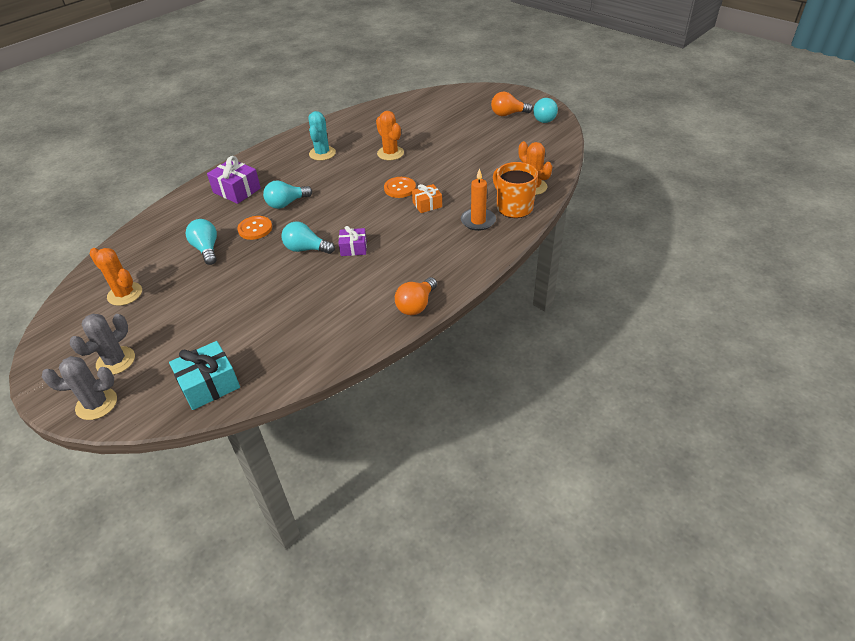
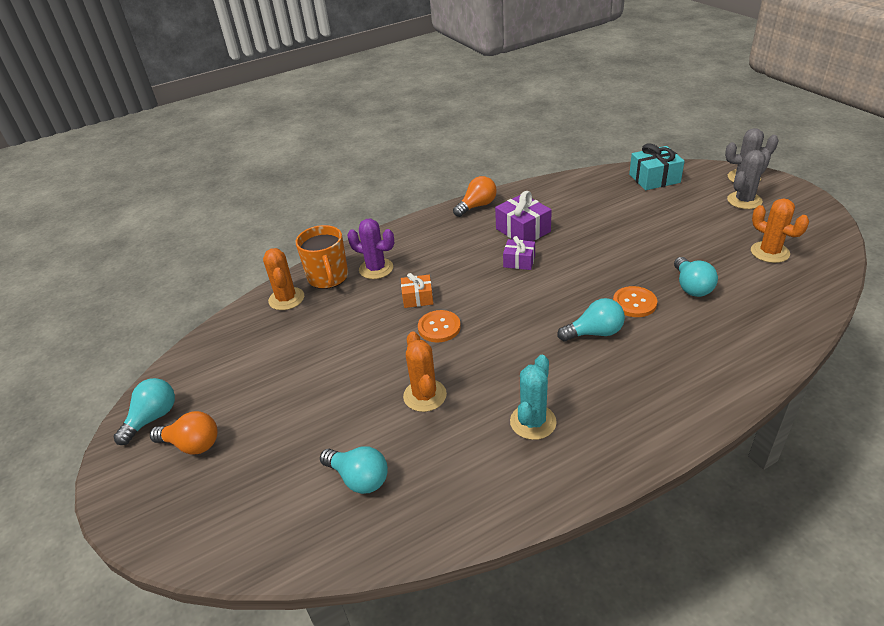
camera: 160 degrees left, 5 degrees down
purple gift [207,156,261,204] -> purple gift moved to [495,191,552,241]
turquoise light bulb [282,222,335,254] -> turquoise light bulb moved to [320,447,388,494]
orange candle [461,168,496,231] -> purple cactus [347,219,394,279]

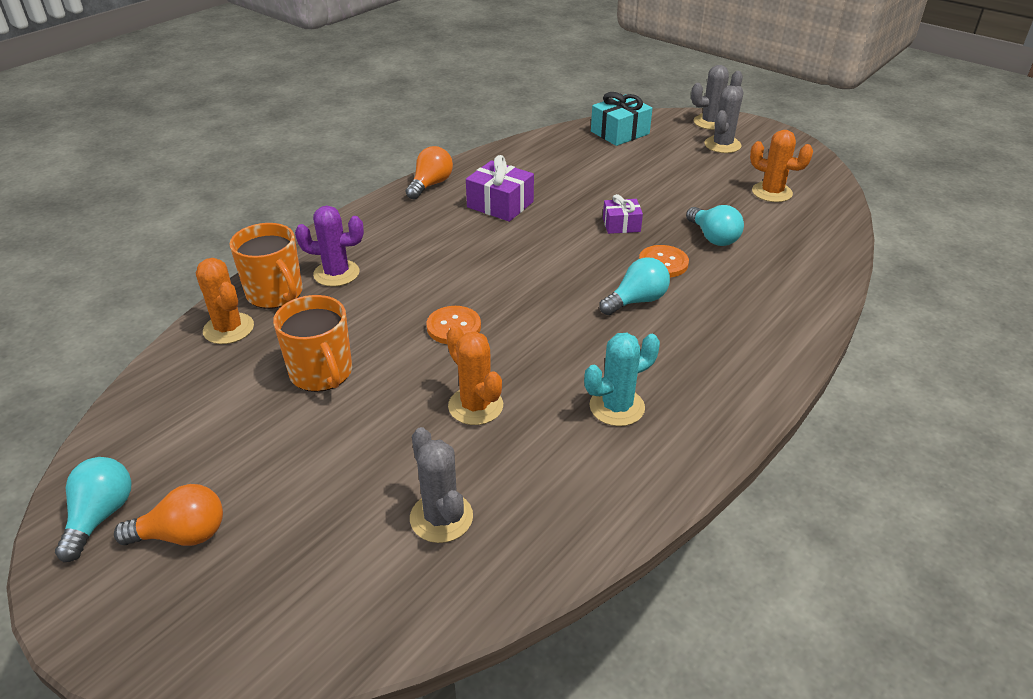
camera: 25 degrees left, 0 degrees up
turquoise light bulb [320,447,388,494] -> grey cactus [410,427,473,543]
orange gift [401,273,433,308] -> none
purple gift [503,236,535,270] -> purple gift moved to [603,194,643,234]
turquoise cactus [510,355,557,440] -> turquoise cactus turned 60 degrees clockwise [584,333,660,426]
none -> orange mug [273,295,352,392]

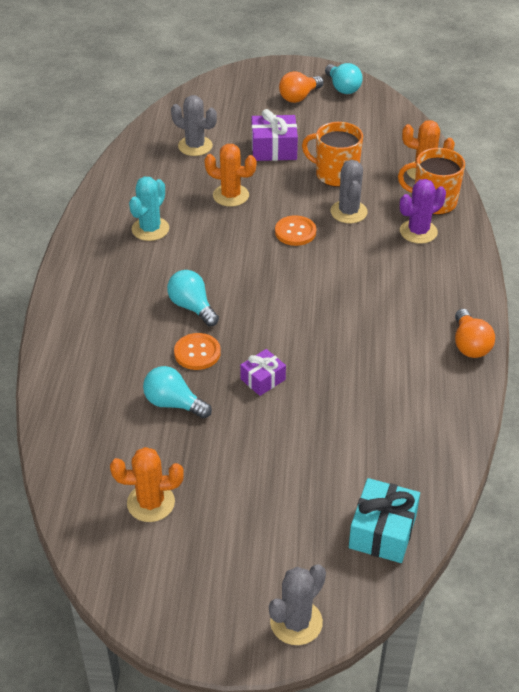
camera: 145 degrees right, 5 degrees up
purple gift [466,155,534,222] -> purple gift moved to [252,109,298,161]
turquoise light bulb [599,257,670,315] -> turquoise light bulb turned 120 degrees clockwise [167,270,219,326]
grey cactus [705,86,744,153] -> grey cactus moved to [331,160,367,223]

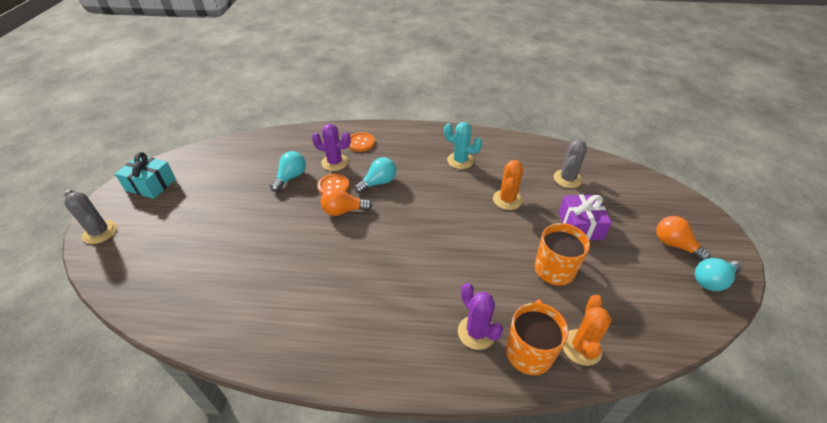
camera: 90 degrees right, 0 degrees up
orange cactus [110,447,184,522] -> none
purple gift [240,349,286,396] -> none
orange button [275,215,316,246] -> orange button moved to [349,132,375,152]
grey cactus [331,160,367,223] -> none
turquoise gift [349,478,420,563] -> turquoise gift moved to [115,152,176,199]
orange light bulb [455,309,495,358] -> orange light bulb moved to [321,188,373,216]
none -> purple cactus [312,124,351,171]

